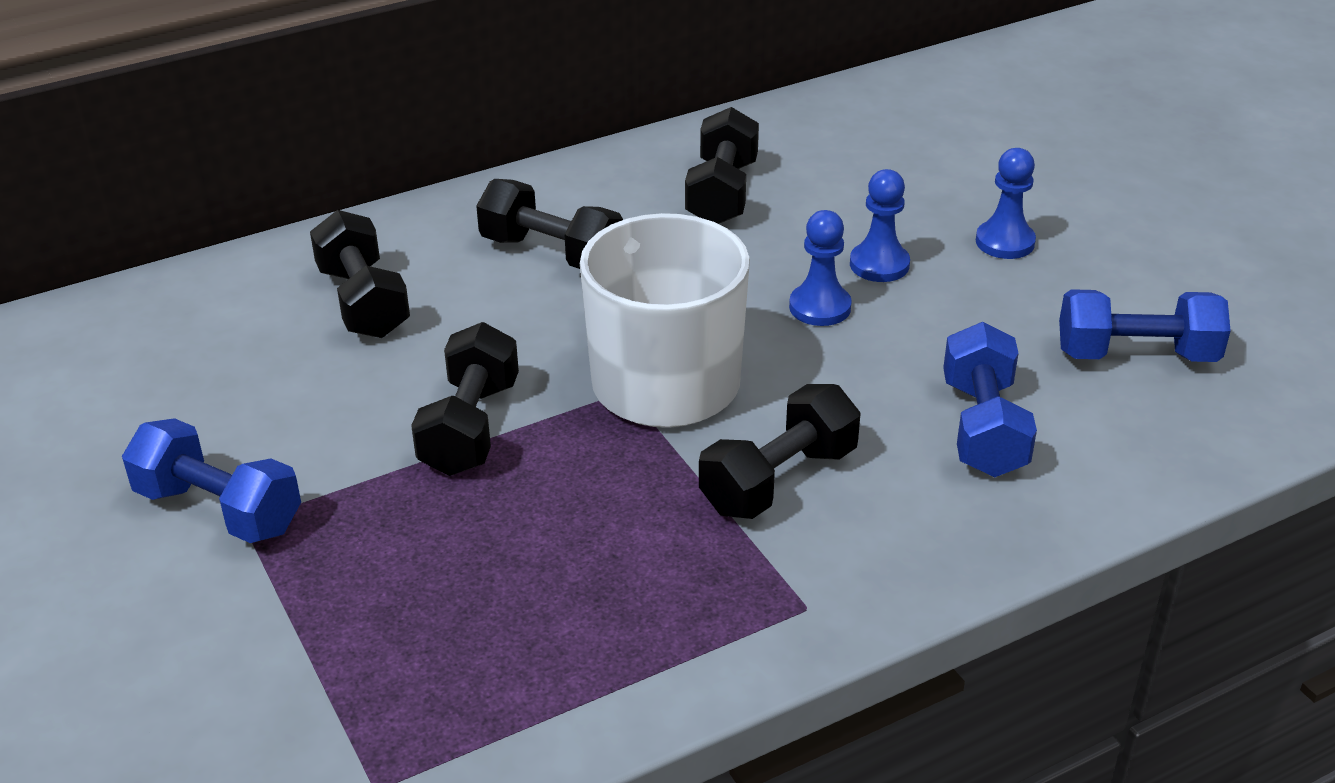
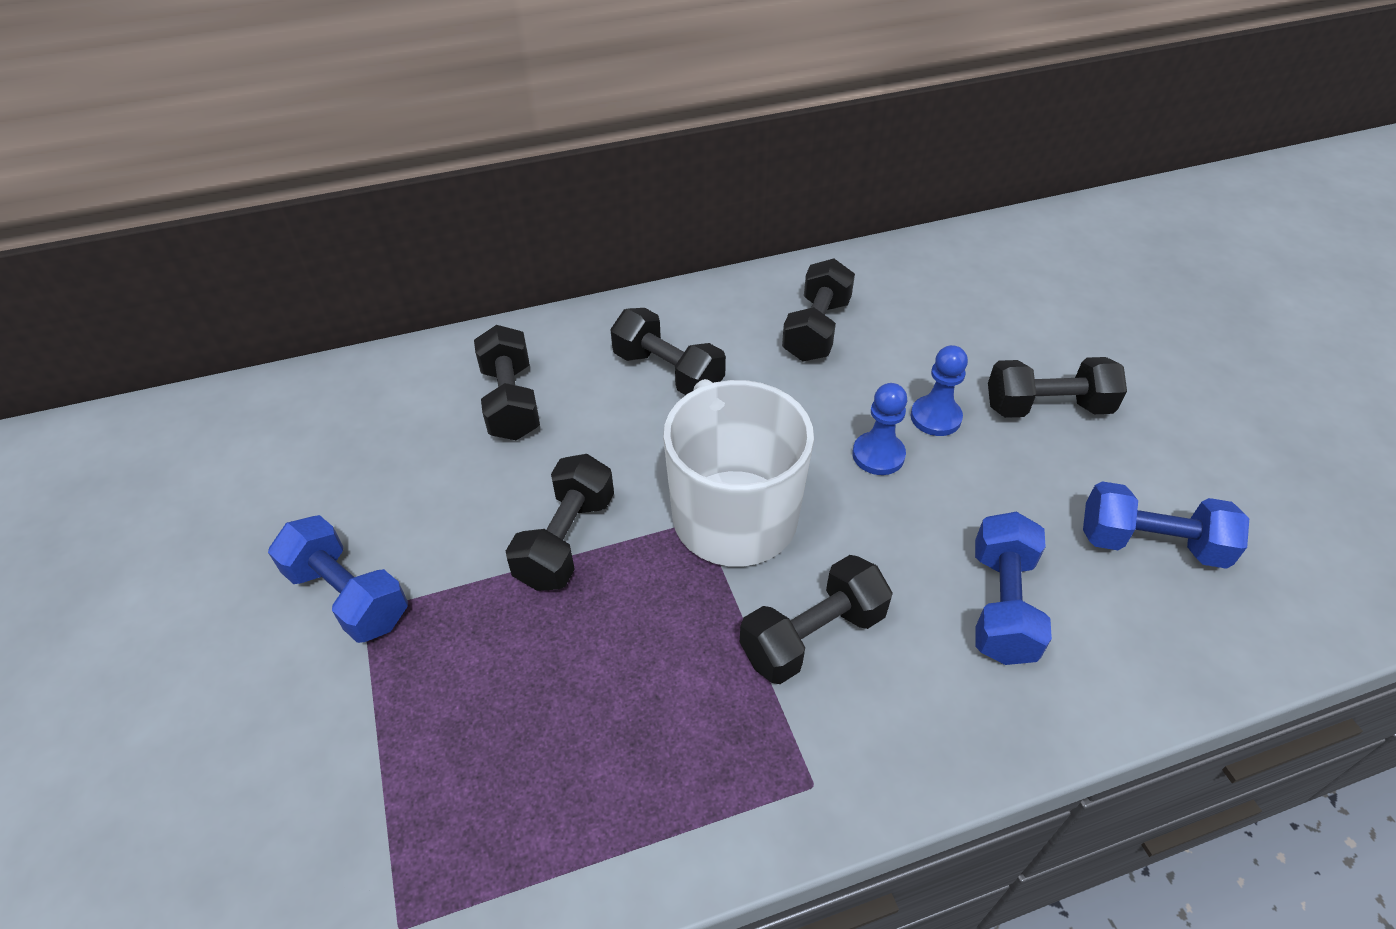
camera: 10 degrees right, 10 degrees up
blue pawn [976,148,1036,259] -> black dumbbell [988,357,1127,418]

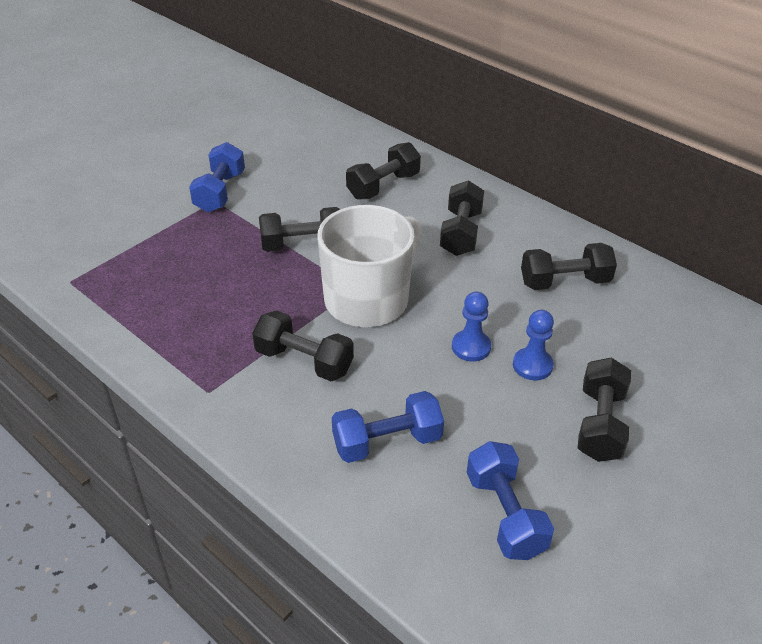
camera: 60 degrees right, 5 degrees down
black dumbbell [988,357,1127,418] -> black dumbbell turned 45 degrees clockwise [578,358,631,462]

